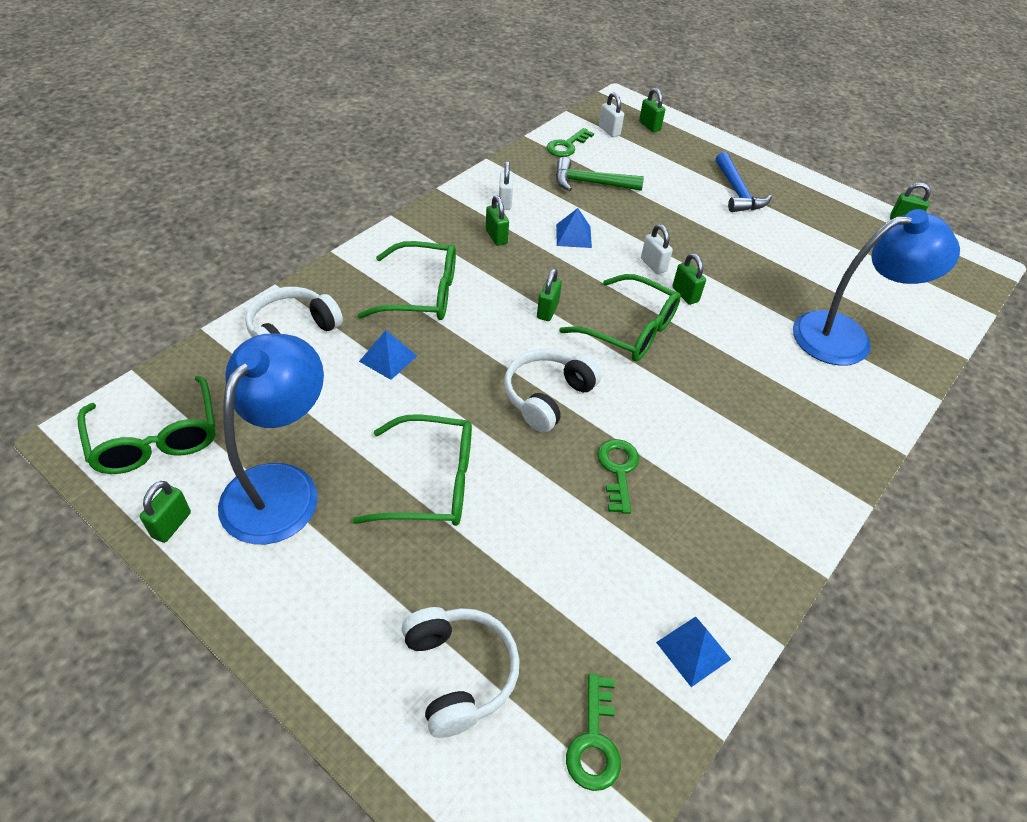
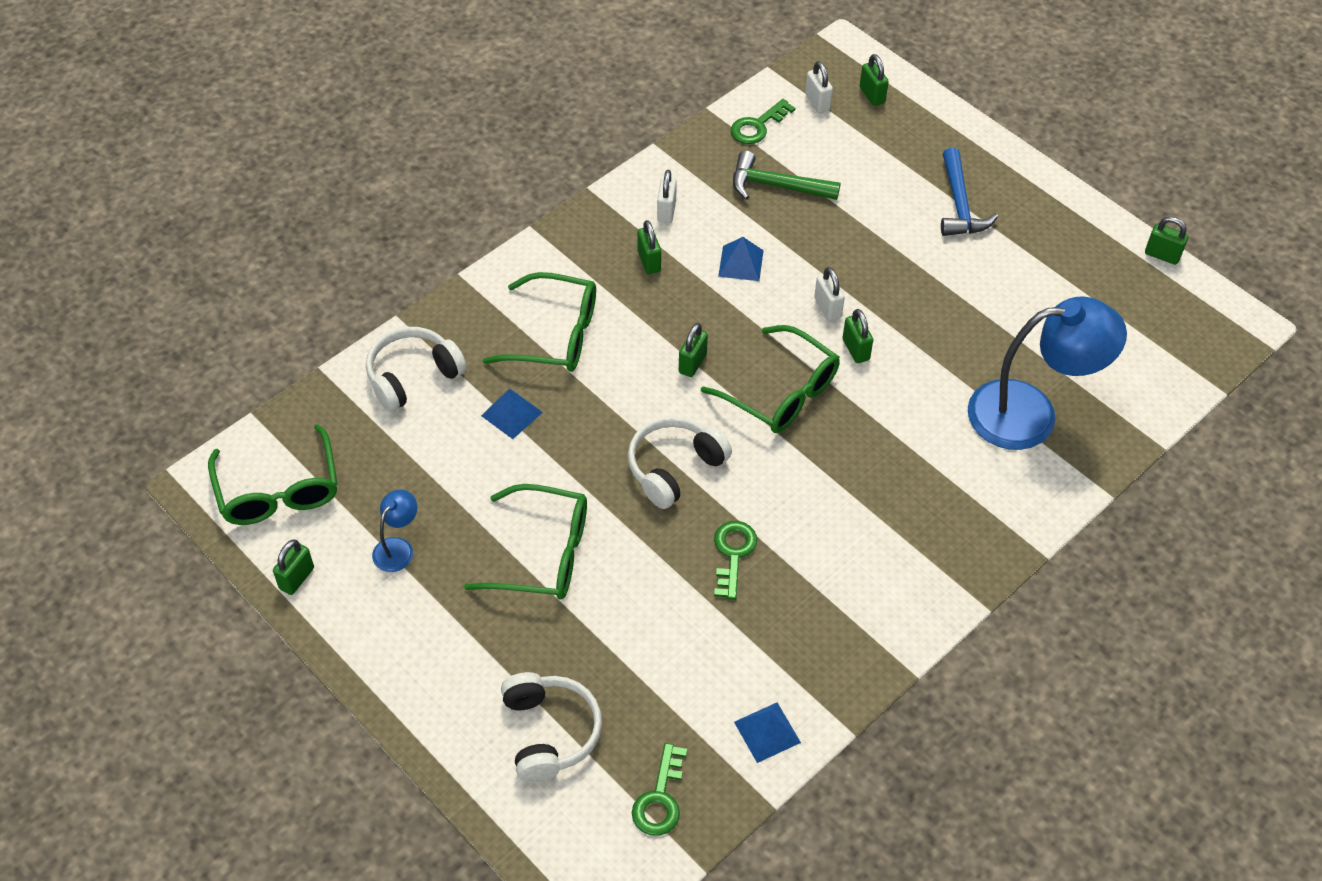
camera: 10 degrees right, 5 degrees up
blue lamp [218,334,324,544] -> blue lamp [372,489,417,572], size x0.44

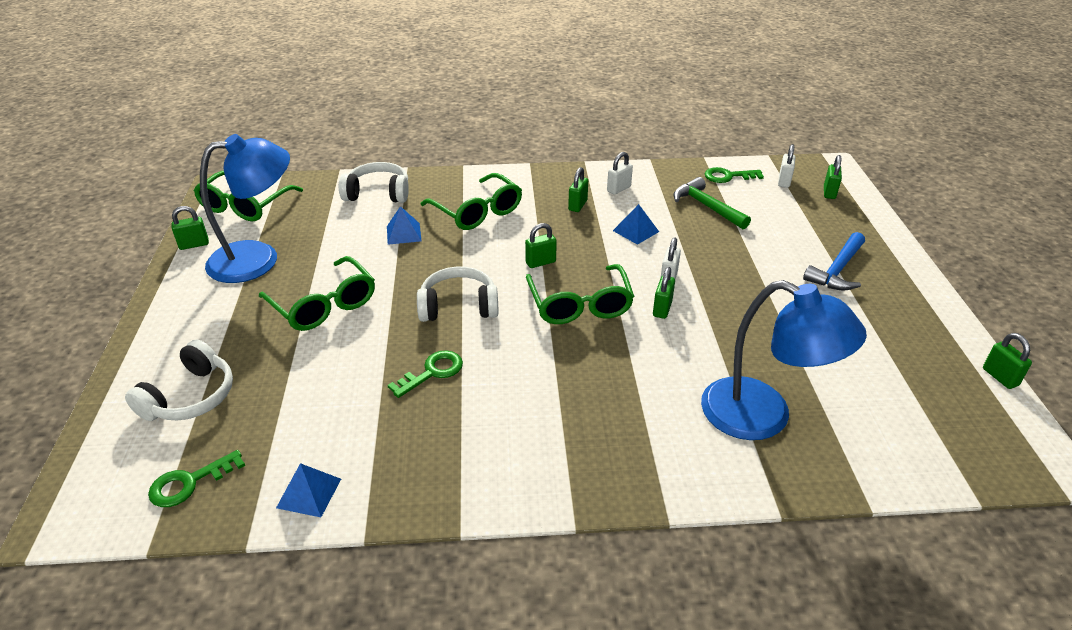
camera: 40 degrees right, 15 degrees down
blue lamp [372,489,417,572] -> blue lamp [200,134,290,283], size x2.27

